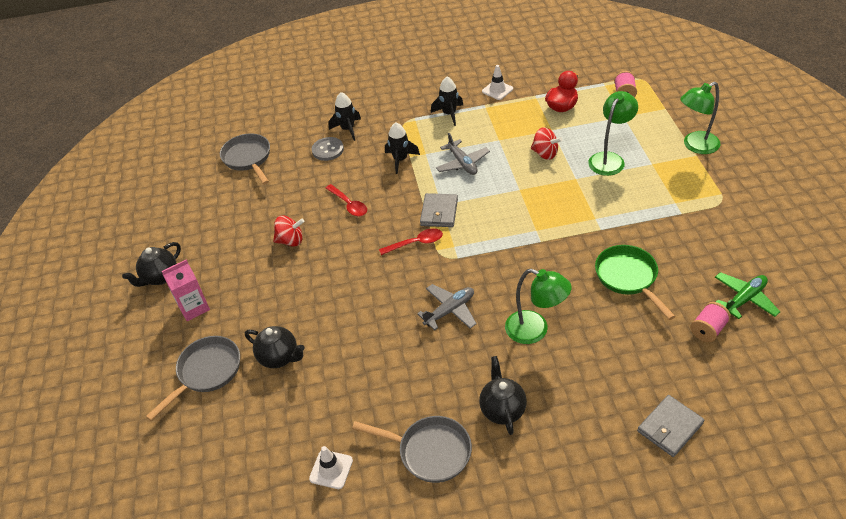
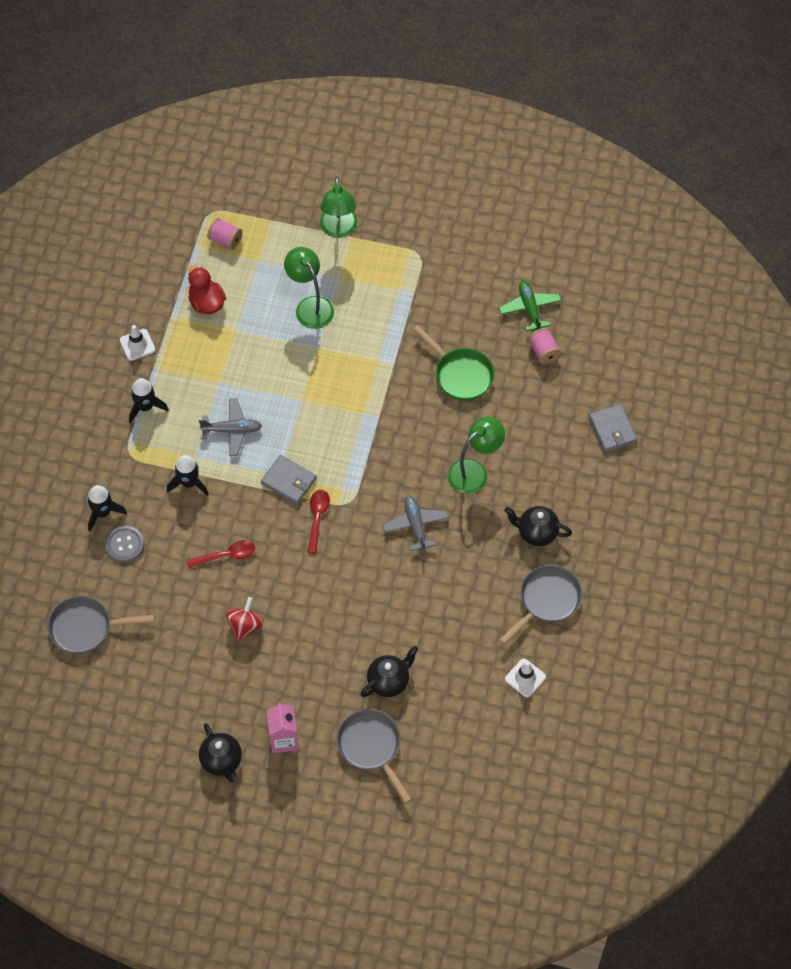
camera: 70 degrees left, 15 degrees up
red spinning top [531,127,563,160] -> none
green pan [595,245,676,320] -> green pan turned 135 degrees counterclockwise [413,325,494,401]

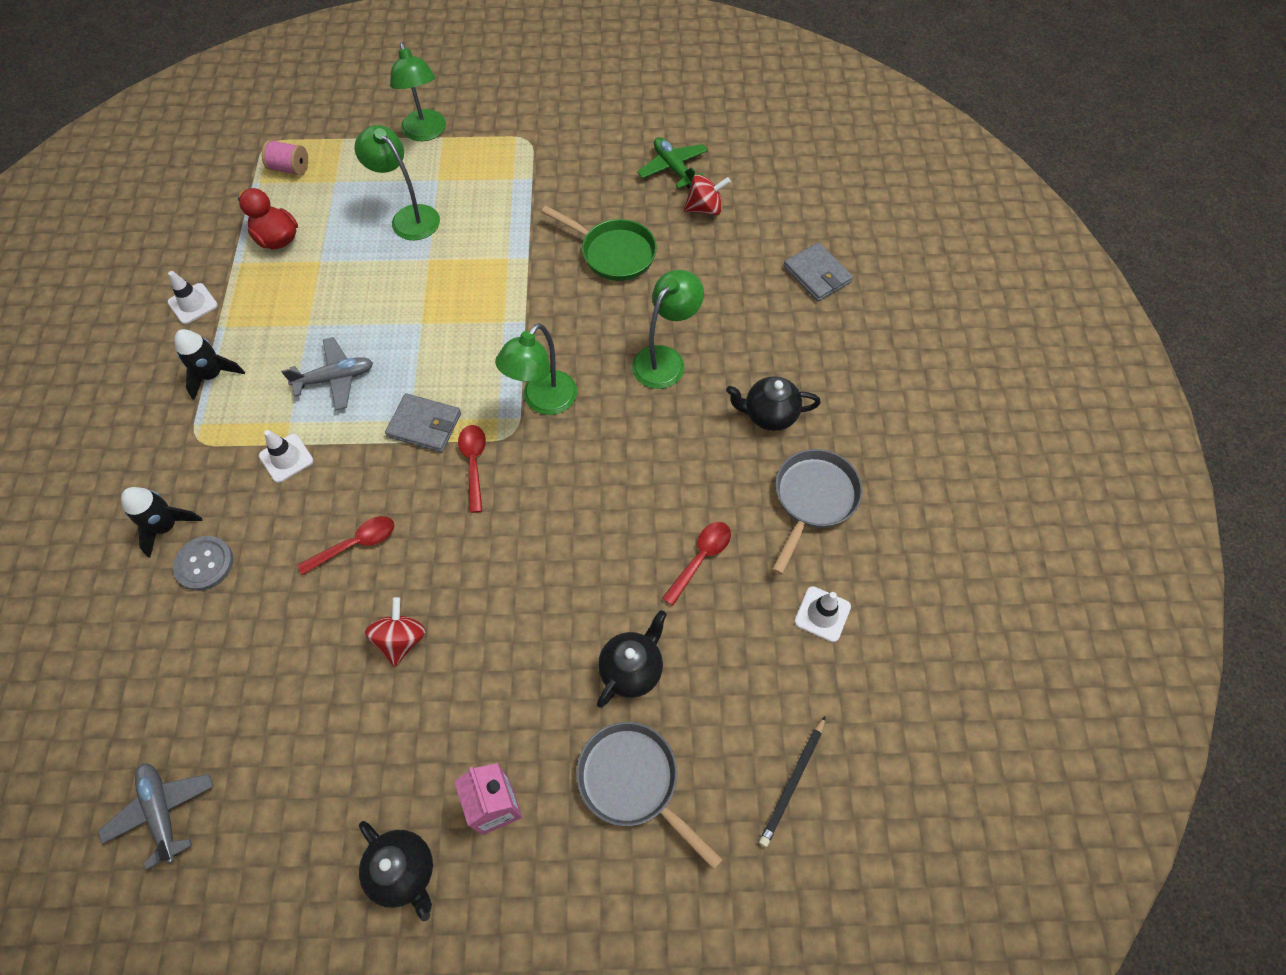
camera: 15 degrees left, 0 degrees up
grey pan [47,596,155,654] -> none
black rocket [167,455,209,496] -> white traffic cone [259,430,313,483]
grey plane [382,495,449,552] -> grey plane moved to [98,763,214,870]
pink spool [528,328,561,364] -> red spinning top [684,174,731,215]
none -> green lamp [495,323,577,415]
none -> red spoon [662,522,731,606]
none -> black pencil [759,716,826,847]

